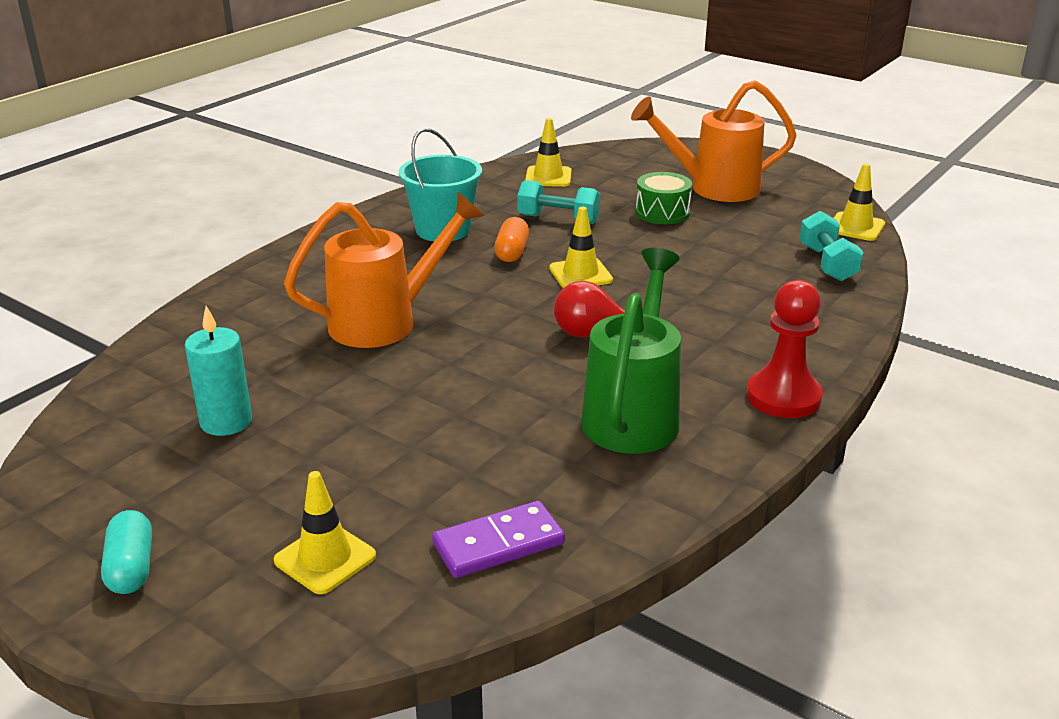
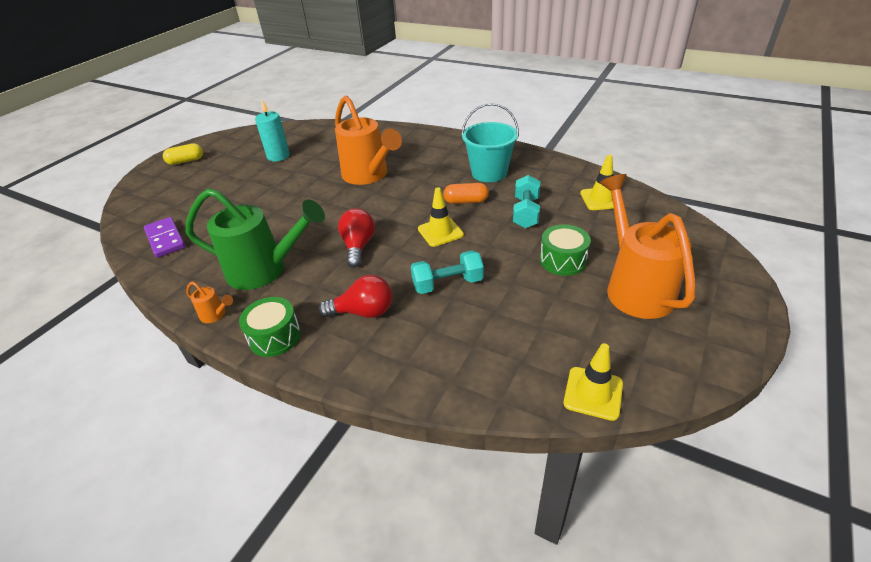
camera: 85 degrees right, 10 degrees up
turquoise capsule [101,510,152,594] -> yellow capsule [163,143,203,165]
yellow traffic cone [274,471,376,594] -> none
red pawn [747,280,823,418] -> green drum [239,297,301,357]
turquoise dumbbell [799,211,863,281] -> turquoise dumbbell moved to [411,250,484,294]
none -> orange watering can [186,281,233,323]
none -> red light bulb [319,275,392,318]

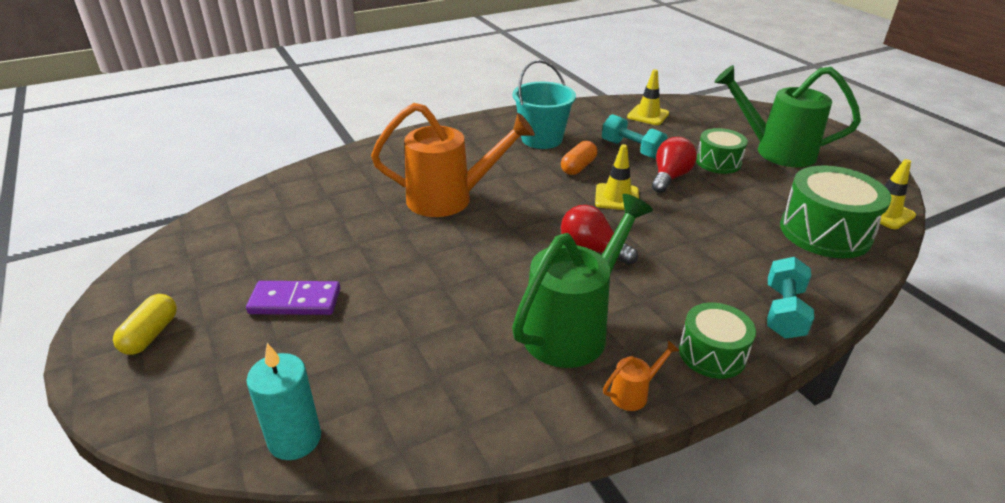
camera: 60 degrees left, 5 degrees down
purple domino [144,217,185,258] -> purple domino moved to [246,281,340,315]
turquoise candle [255,100,290,162] -> turquoise candle moved to [246,343,321,460]
red light bulb [319,275,392,318] -> red light bulb moved to [652,137,697,193]
turquoise dumbbell [411,250,484,294] -> turquoise dumbbell moved to [767,257,814,339]
orange watering can [600,174,695,319] -> green watering can [714,65,861,167]
none -> green drum [780,165,892,258]

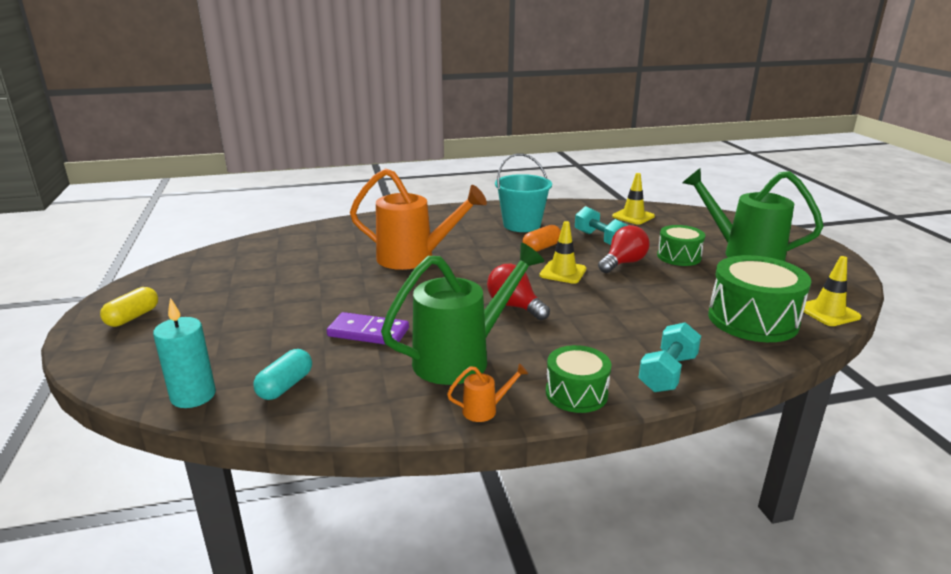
camera: 15 degrees right, 10 degrees down
purple domino [246,281,340,315] -> purple domino moved to [327,312,409,345]
none -> turquoise capsule [253,349,312,400]

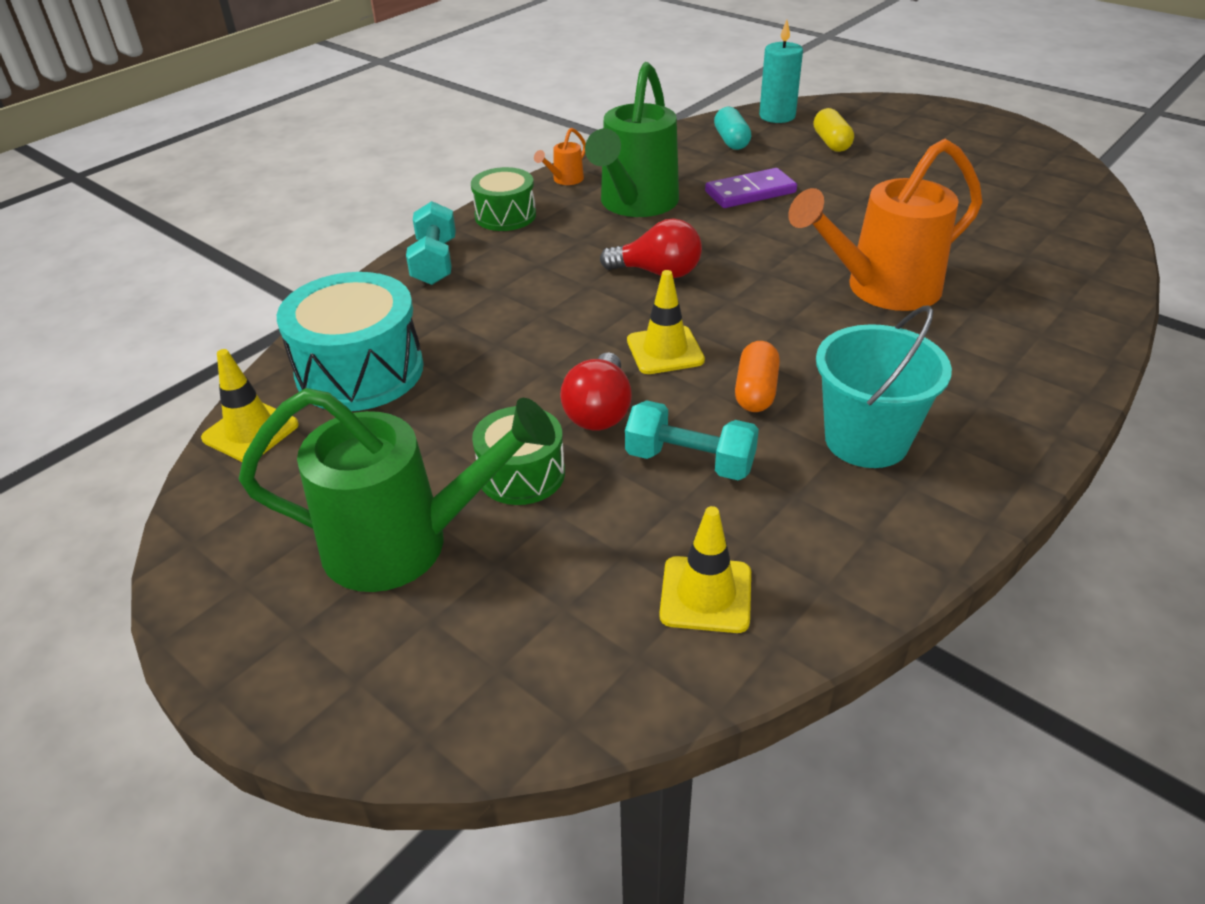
camera: 145 degrees right, 15 degrees up
yellow capsule [100,287,158,327] -> yellow capsule moved to [814,108,854,152]
green drum [708,255,811,342] -> turquoise drum [277,272,424,411]

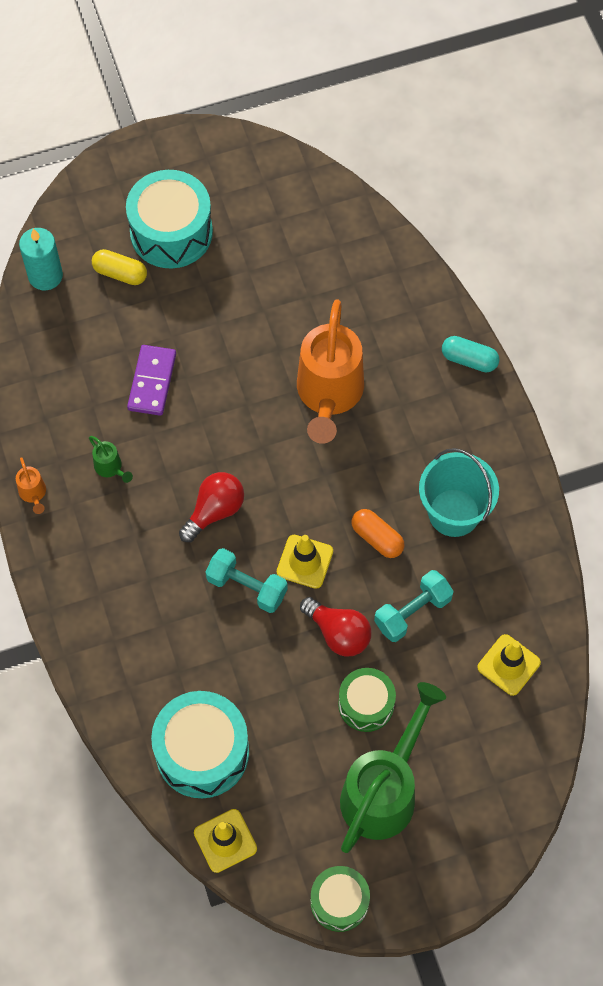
camera: 60 degrees left, 25 degrees up
turquoise dumbbell [406,201,456,285] -> turquoise dumbbell moved to [205,548,288,613]
green drum [471,167,536,231] -> green drum moved to [311,866,370,932]
green watering can [585,62,679,217] -> green watering can [89,436,133,483], size x0.40
turquoise capsule [714,107,751,150] -> turquoise capsule moved to [442,336,499,372]
none -> turquoise drum [126,170,213,268]

